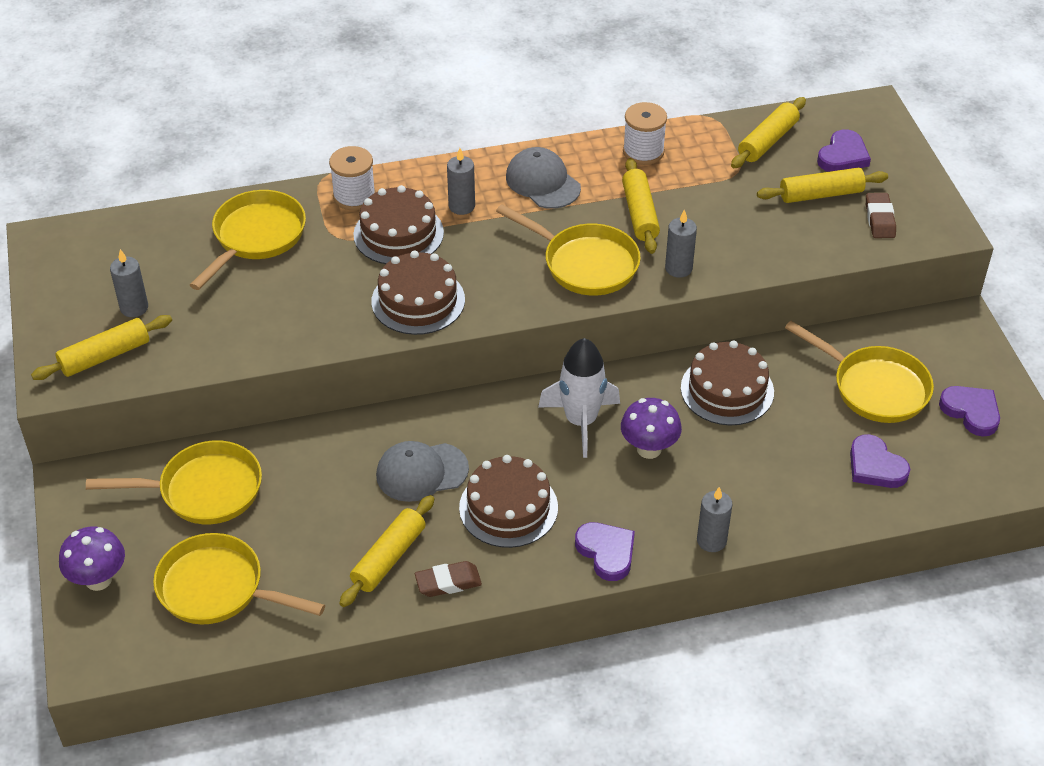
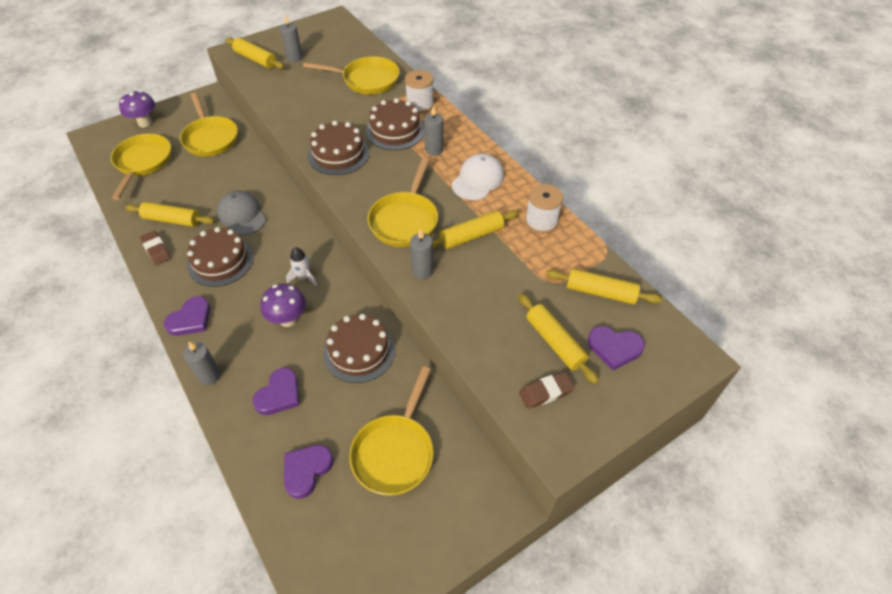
camera: 70 degrees right, 5 degrees up
grey cap [506,147,581,209] -> white cap [452,153,504,200]
white rocket [538,338,620,458] -> white rocket [286,247,317,286], size x0.54
purple heart [939,386,1000,437] -> purple heart moved to [253,368,299,415]

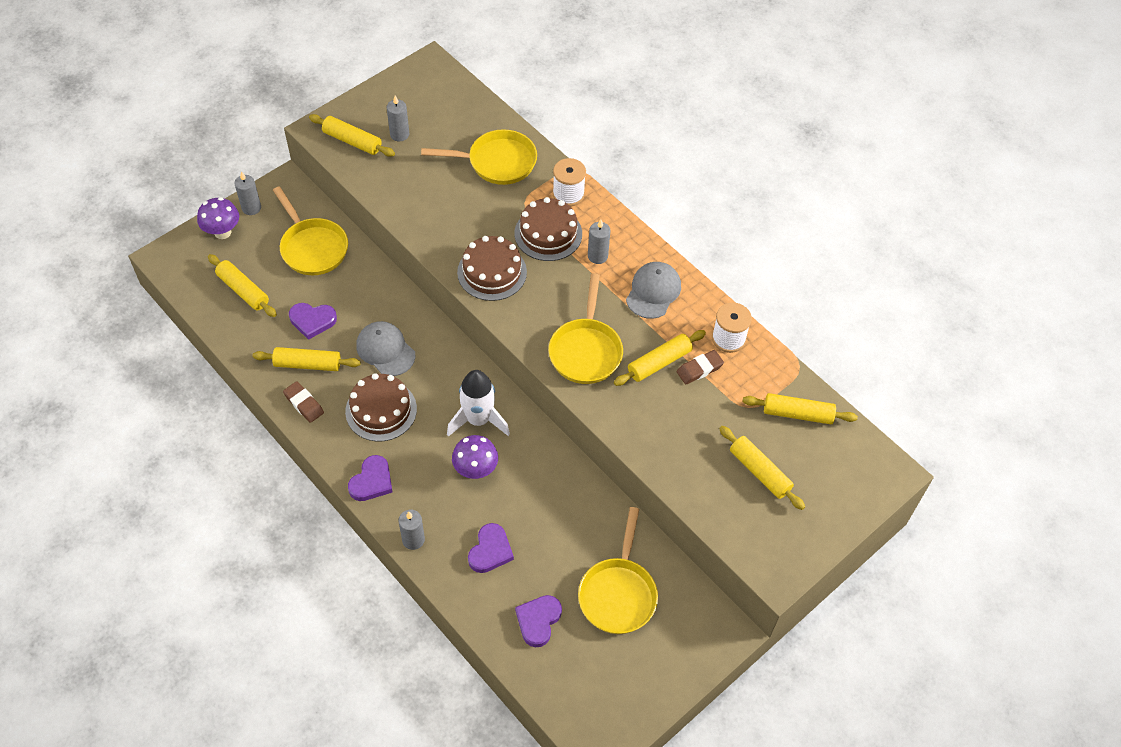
camera: 10 degrees left, 5 degrees up
yellow pan [111,134,171,200] -> yellow rolling pin [208,254,277,317]
white rocket [286,247,317,286] -> white rocket [447,370,510,437], size x1.85
brown cake [323,314,395,383] -> none
grey candle [410,228,433,279] -> grey candle moved to [235,171,261,215]
white cap [452,153,504,200] -> grey cap [626,262,681,319]
brown eraser [519,372,575,409] -> brown eraser moved to [677,350,724,384]
purple heart [587,326,645,371] -> purple heart moved to [289,303,337,340]

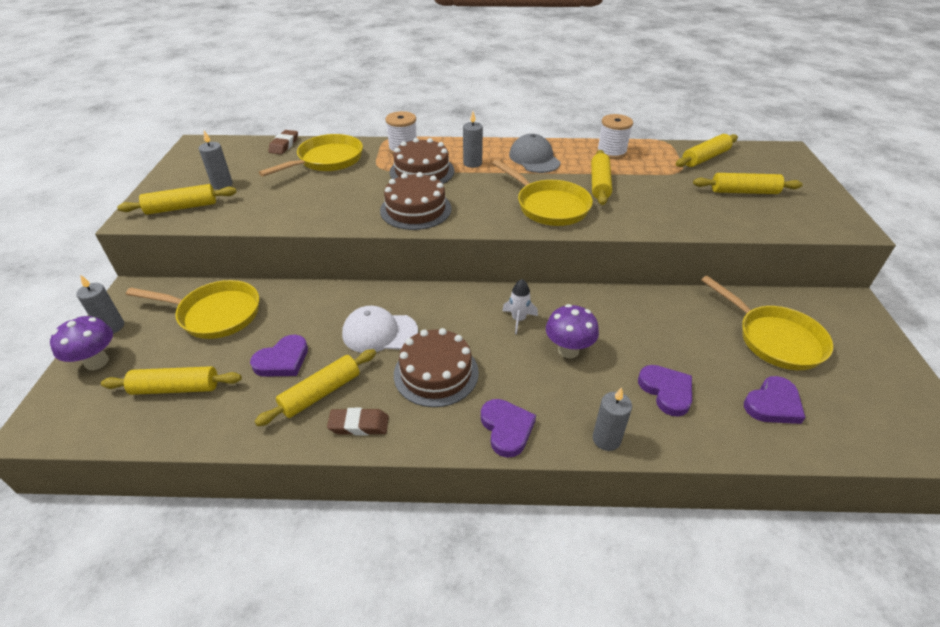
camera: 45 degrees left, 15 degrees down
grey cap [356,321,416,376] -> white cap [342,306,418,353]
white rocket [447,370,510,437] -> white rocket [502,279,538,334], size x0.54
purple heart [515,595,562,647] -> purple heart turned 105 degrees counterclockwise [744,376,806,424]
brown eraser [677,350,724,384] -> brown eraser moved to [269,130,298,154]

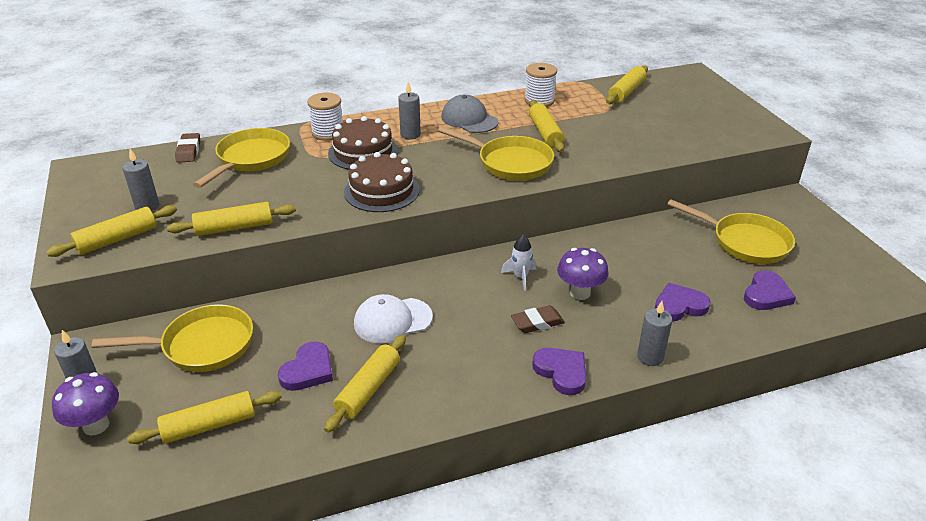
camera: 20 degrees left, 5 degrees down
brown eraser [327,408,389,435] -> brown eraser moved to [511,305,565,333]
brown cake [394,328,479,407] -> none
purple heart [638,365,692,417] -> purple heart turned 60 degrees counterclockwise [655,283,711,321]
yellow rolling pin [693,173,803,194] -> yellow rolling pin moved to [167,202,296,236]

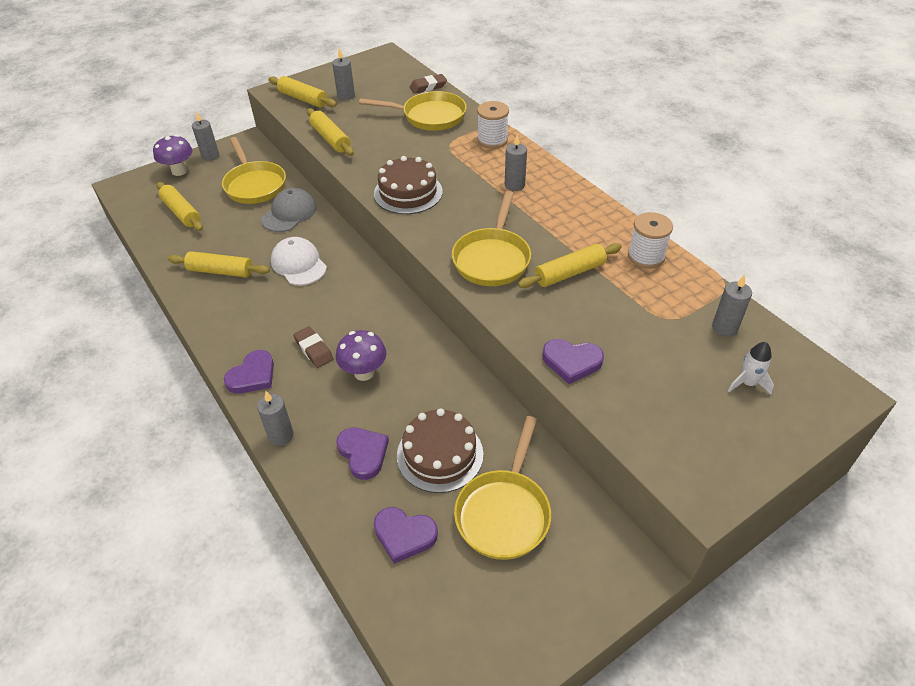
camera: 75 degrees right, 10 degrees up
purple heart [278,342,333,391] -> purple heart moved to [542,339,604,384]
brown cake [328,116,398,170] -> brown cake moved to [397,408,483,493]
grey cap [441,95,499,133] -> grey cap moved to [261,188,317,232]
white rocket [501,234,536,291] -> white rocket moved to [728,342,774,394]
yellow rolling pin [606,65,648,104] -> grey candle [712,274,752,336]

